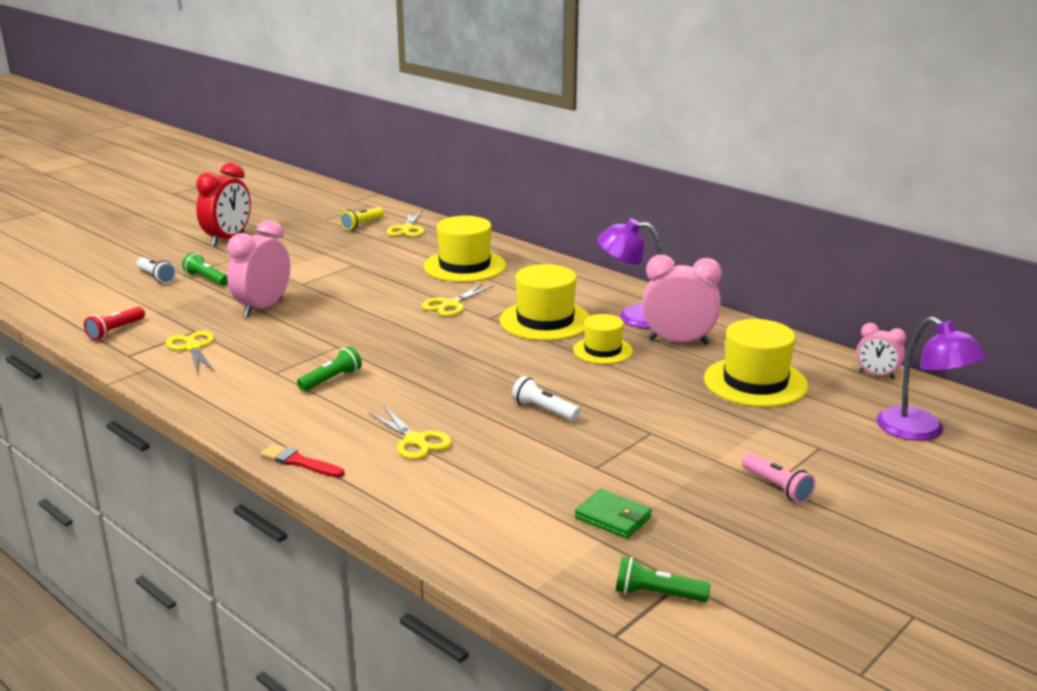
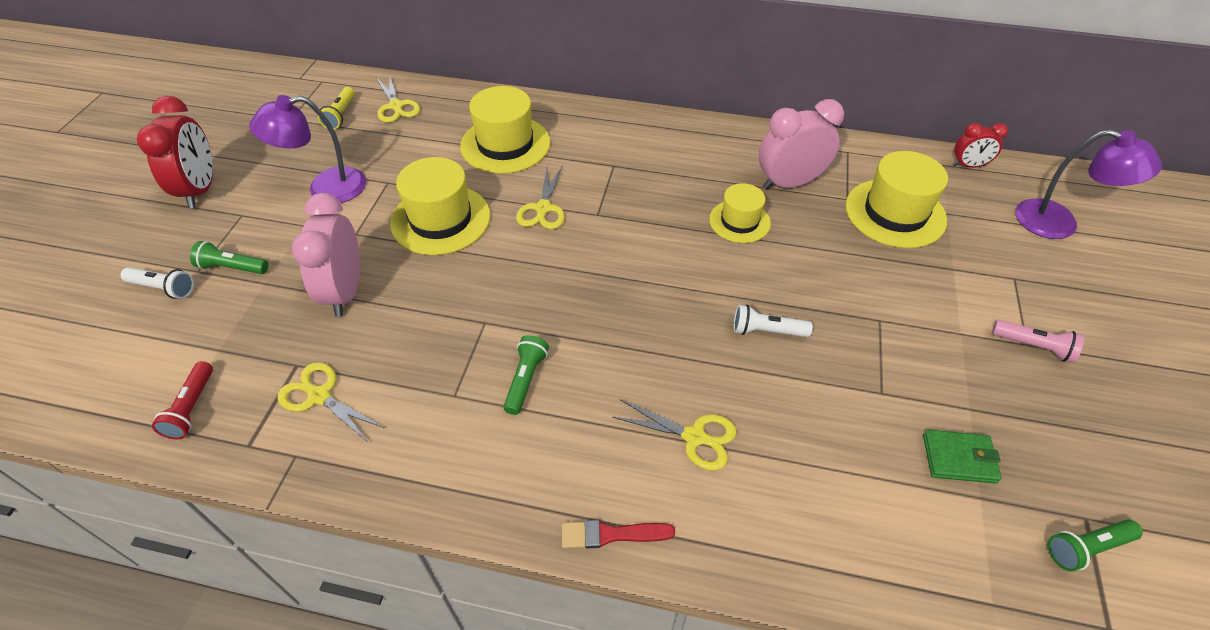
camera: 30 degrees left, 25 degrees up
yellow hat [500,264,590,341] -> yellow hat moved to [390,157,490,255]
purple lamp [597,219,663,329] -> purple lamp moved to [249,95,366,203]
pink clock [856,323,906,379] -> red clock [953,123,1008,168]

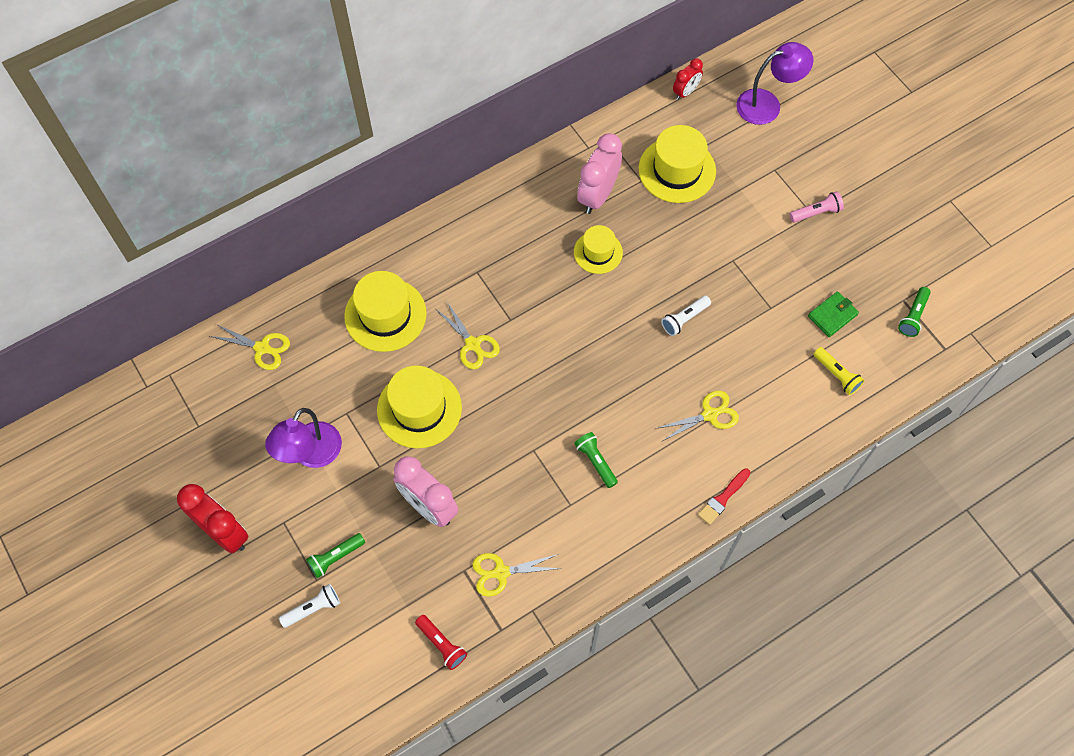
camera: 45 degrees left, 15 degrees up
yellow flashlight [318,87,355,130] -> yellow flashlight moved to [814,347,864,395]

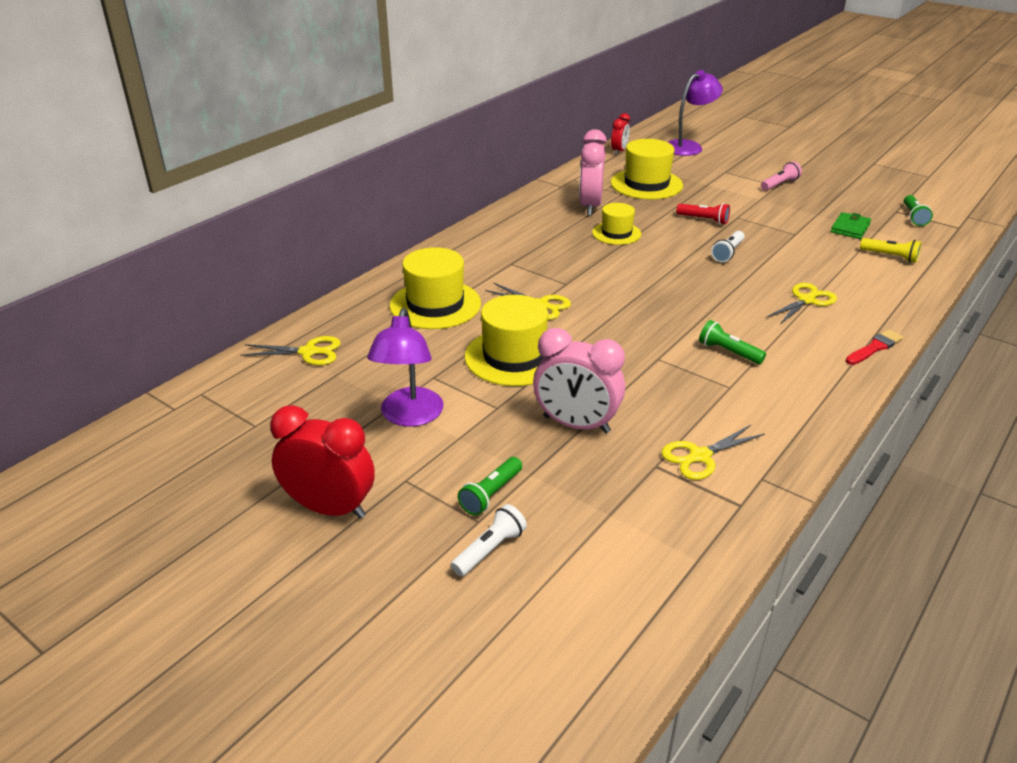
camera: 20 degrees left, 30 degrees down
red flashlight [415,615,467,670] -> red flashlight moved to [676,203,730,225]
red brush [698,468,750,525] -> red brush turned 150 degrees counterclockwise [846,330,903,365]

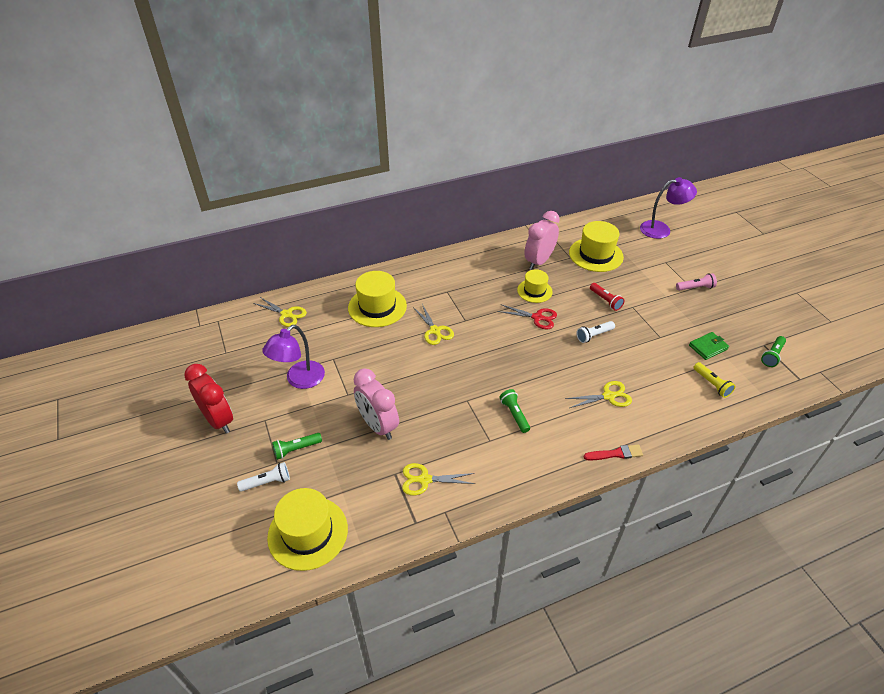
camera: 30 degrees right, 10 degrees up
yellow hat [465,295,548,386] -> yellow hat moved to [267,488,348,571]
red clock [611,113,630,155] -> none
none -> red scissors [498,305,557,329]

